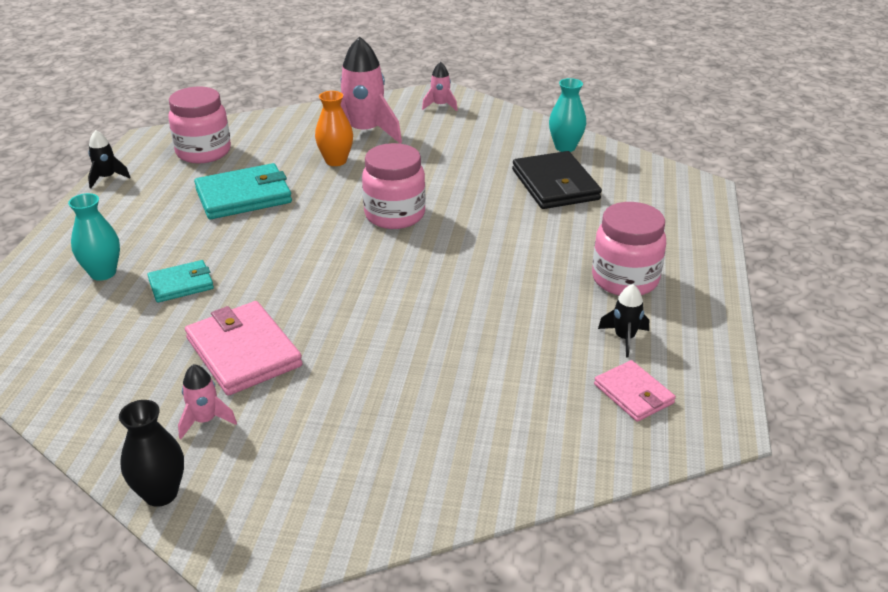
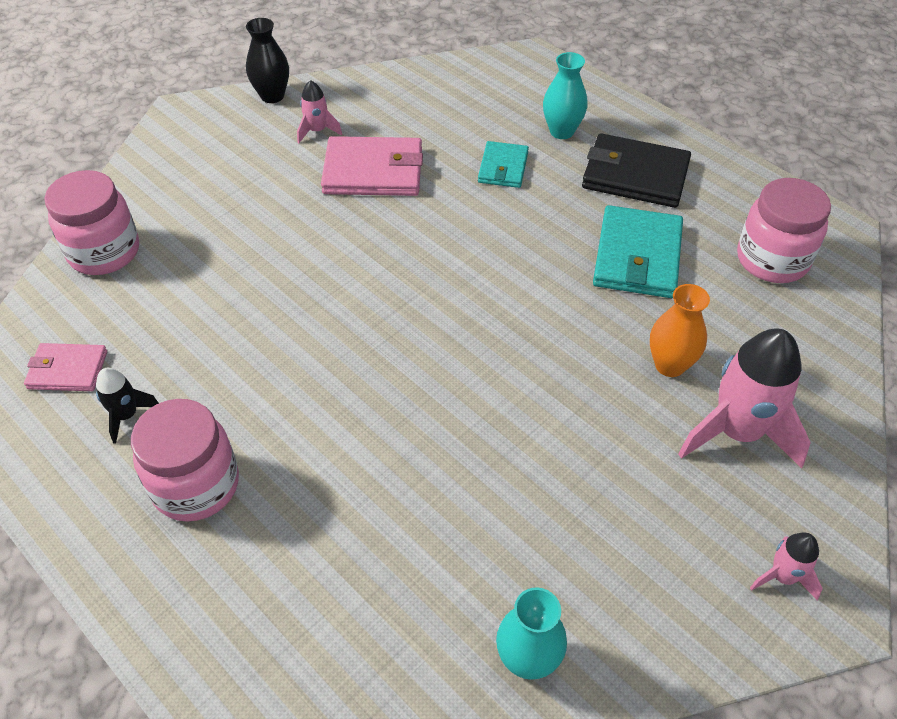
camera: 125 degrees right, 15 degrees up
black rocket [88,130,131,188] -> none
pink jar [362,143,426,229] -> pink jar moved to [44,170,139,275]
black wallet [512,151,602,209] -> black wallet moved to [582,133,691,208]

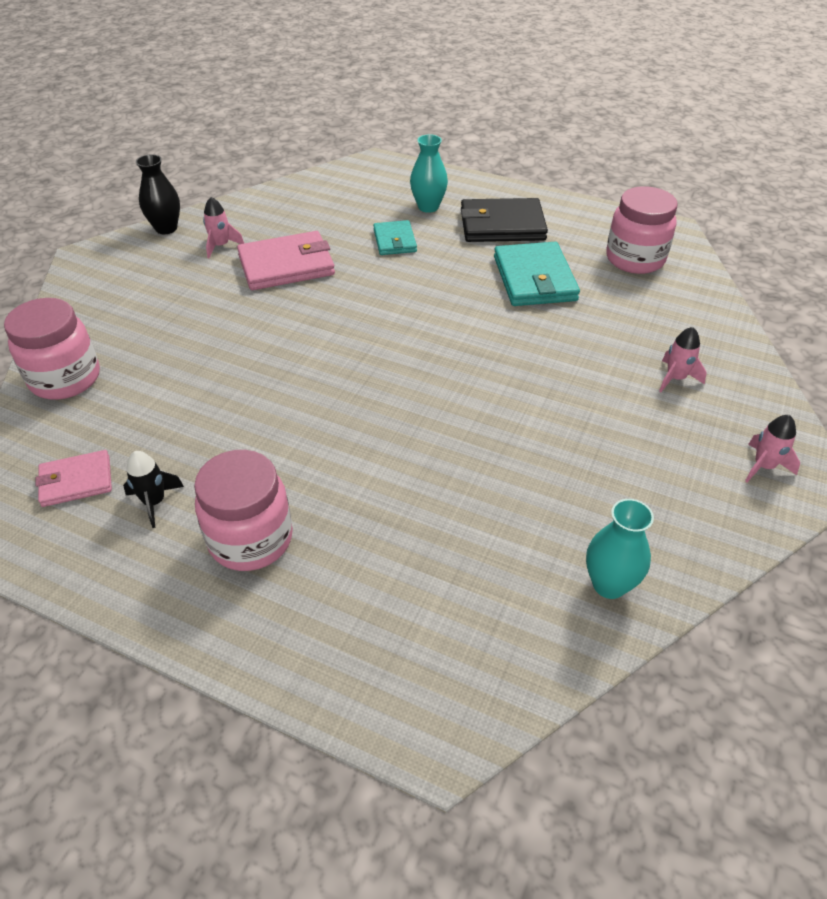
camera: 20 degrees left, 5 degrees down
orange vase [650,284,710,377] -> none
pink rocket [678,328,811,468] -> pink rocket [659,327,707,392], size x0.49

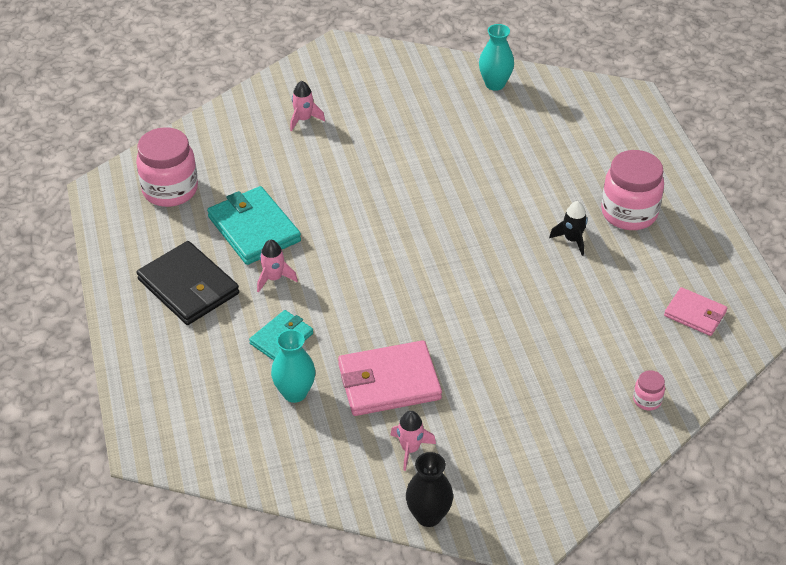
camera: 130 degrees left, 0 degrees up
pink jar [4,298,100,400] -> pink jar [633,370,665,410], size x0.45
black rocket [123,451,184,528] -> black rocket moved to [549,201,588,256]
pink wallet [237,231,335,290] -> pink wallet turned 45 degrees counterclockwise [338,340,442,416]
turquoise vase [410,134,448,213] -> turquoise vase moved to [271,329,315,403]
turquoise wallet [494,242,580,306] -> turquoise wallet turned 75 degrees counterclockwise [207,186,301,265]
pink rocket [745,415,800,482] -> pink rocket moved to [257,240,298,293]

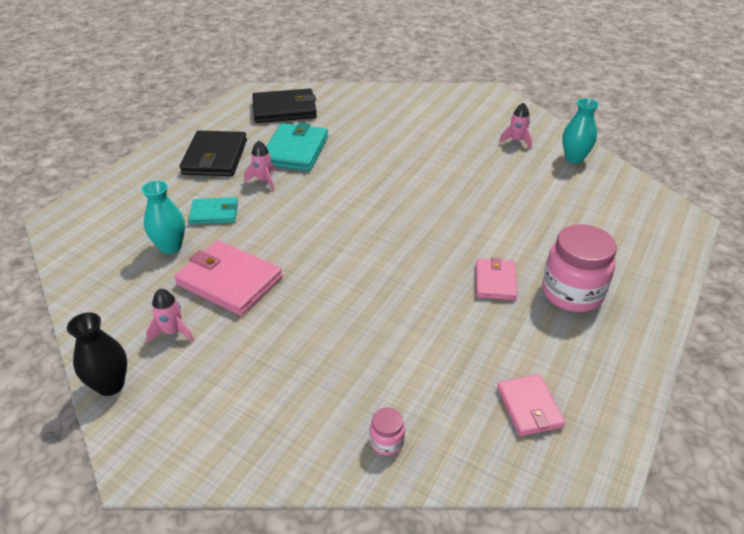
camera: 45 degrees right, 5 degrees down
pink jar [136,127,198,207] -> black wallet [252,89,317,123]
pink rocket [290,81,325,131] -> pink rocket moved to [499,102,532,149]
black rocket [549,201,588,256] -> pink wallet [476,257,517,300]

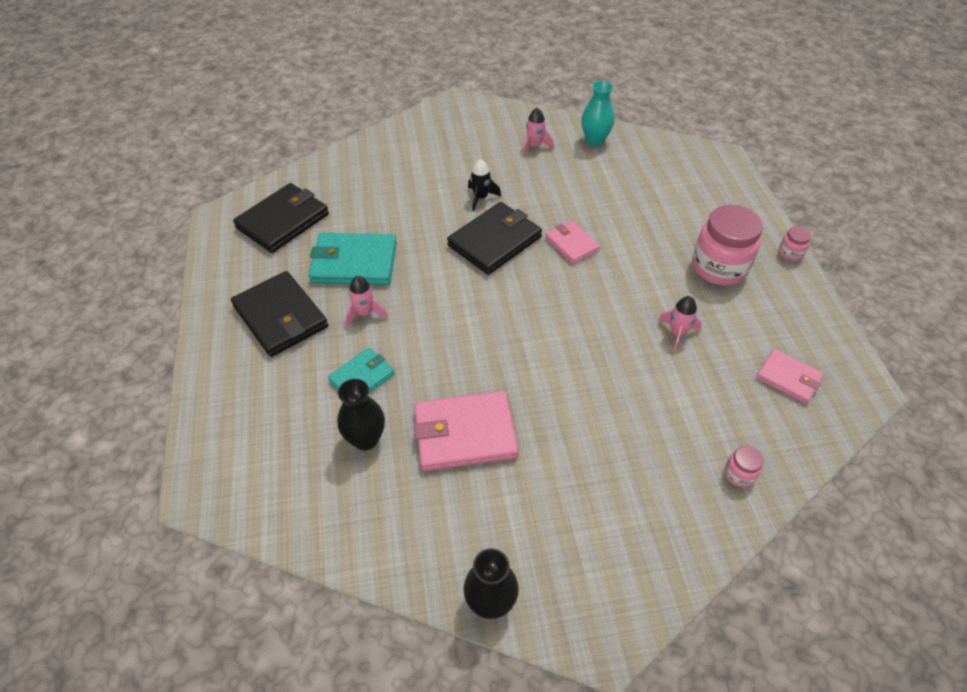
camera: 40 degrees left, 10 degrees up
turquoise vase [142,181,185,254] -> black vase [337,379,385,450]
pink rocket [146,289,194,343] -> pink rocket moved to [658,296,702,352]
turquoise wallet [266,122,328,171] -> turquoise wallet turned 60 degrees counterclockwise [309,233,397,285]
pink wallet [476,257,517,300] -> pink wallet moved to [545,221,600,264]
none -> black wallet [447,202,542,275]
none -> black rocket [468,159,501,211]
none -> pink jar [779,226,811,261]

